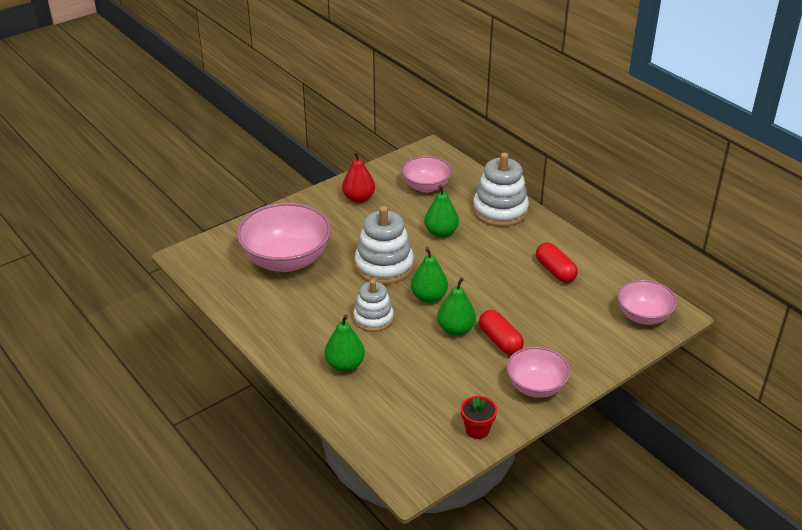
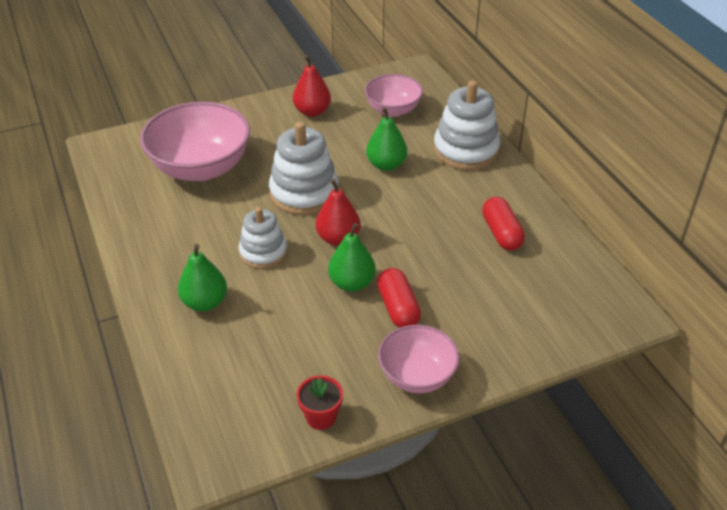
camera: 15 degrees right, 5 degrees up
green pear [411,247,448,303] -> red pear [316,179,361,246]
pink bowl [617,280,677,325] -> none

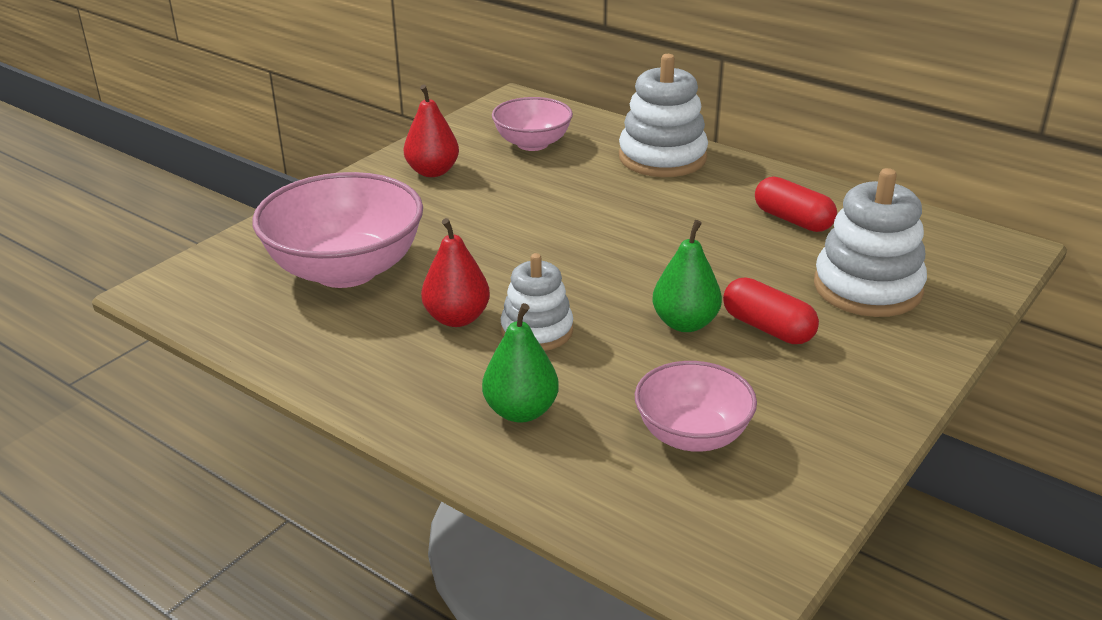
camera: 30 degrees left, 10 degrees down
white stacking toy [269,121,339,215] -> white stacking toy moved to [814,168,927,317]
red flower pot [296,375,343,430] -> none
red pear [316,179,361,246] -> red pear moved to [421,218,490,327]
green pear [366,107,407,171] -> none
pink bowl [378,325,460,393] -> pink bowl moved to [635,361,757,452]

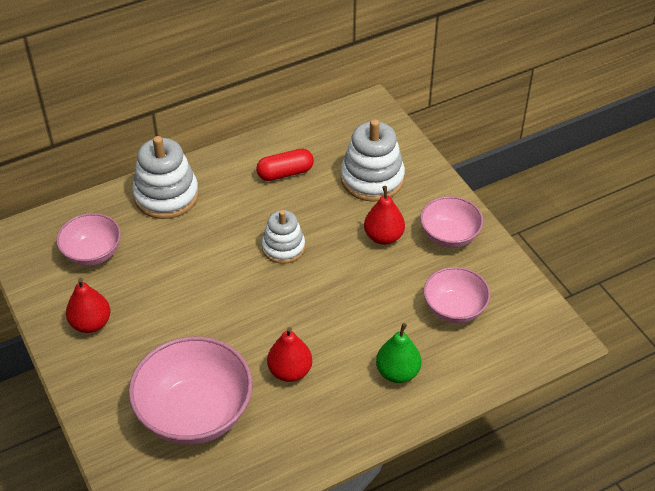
camera: 65 degrees left, 15 degrees up
white stacking toy [500,253,573,351] -> white stacking toy moved to [262,210,305,264]
green pear [652,220,722,332] -> none
red capsule [723,278,819,344] -> red pear [364,186,405,245]
none -> pink bowl [420,196,483,248]

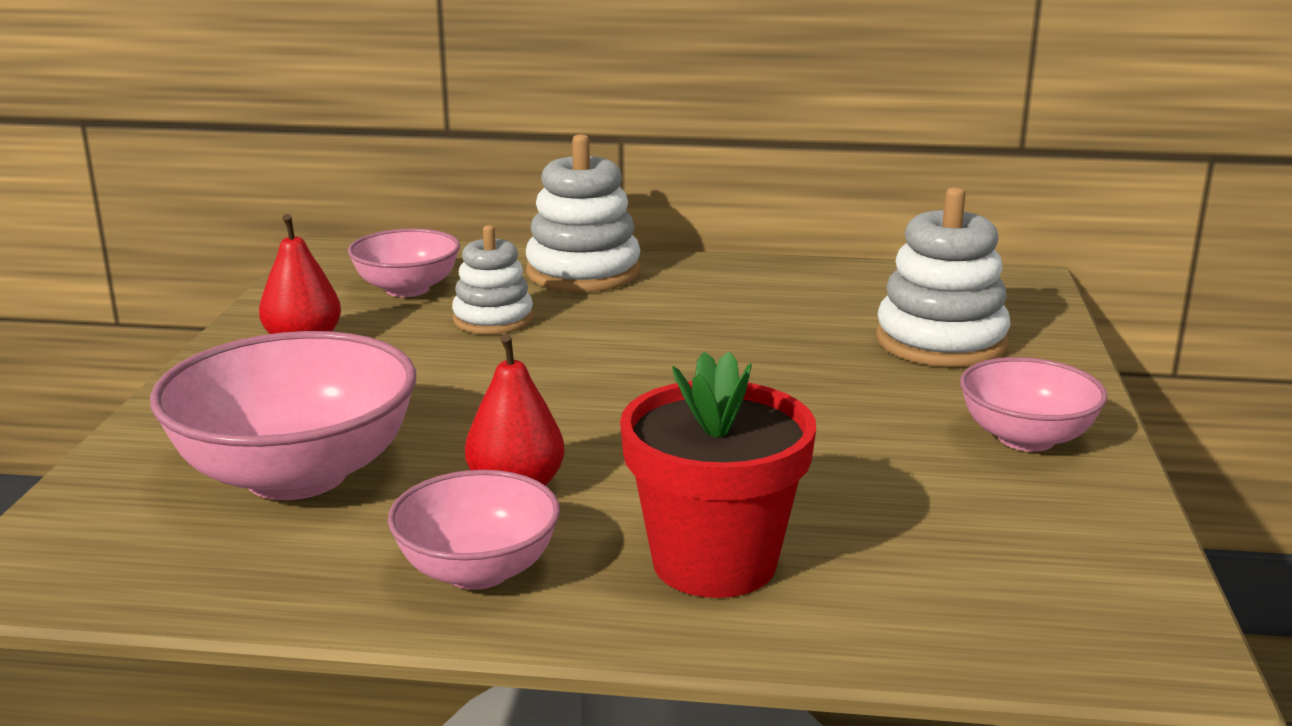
camera: 35 degrees right, 25 degrees down
red capsule [256,149,314,181] -> none
white stacking toy [262,210,305,264] -> white stacking toy moved to [452,225,533,334]
red pear [364,186,405,245] -> none
green pear [376,323,421,383] -> red flower pot [620,351,816,598]
pink bowl [424,267,490,323] -> pink bowl moved to [388,470,560,590]

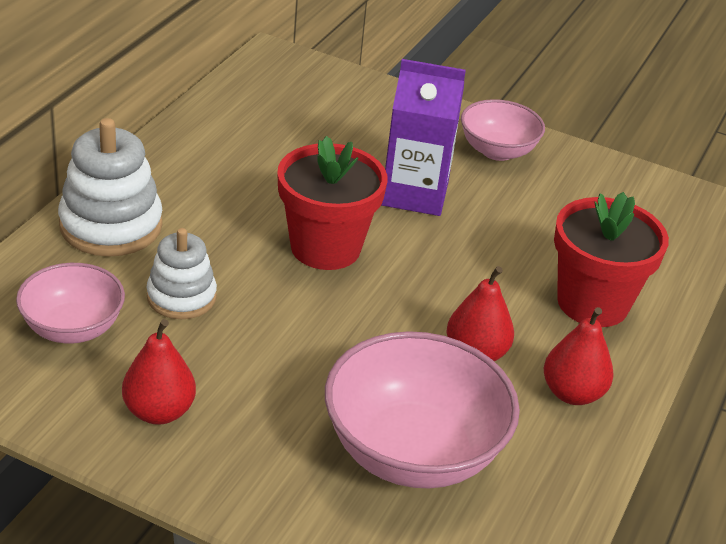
camera: 75 degrees left, 15 degrees up
pink bowl [388,470,560,590] -> red pear [544,307,614,405]
white stacking toy [876,187,1010,367] -> none
none -> red flower pot [277,136,387,270]
none -> purple carton [381,59,466,216]

